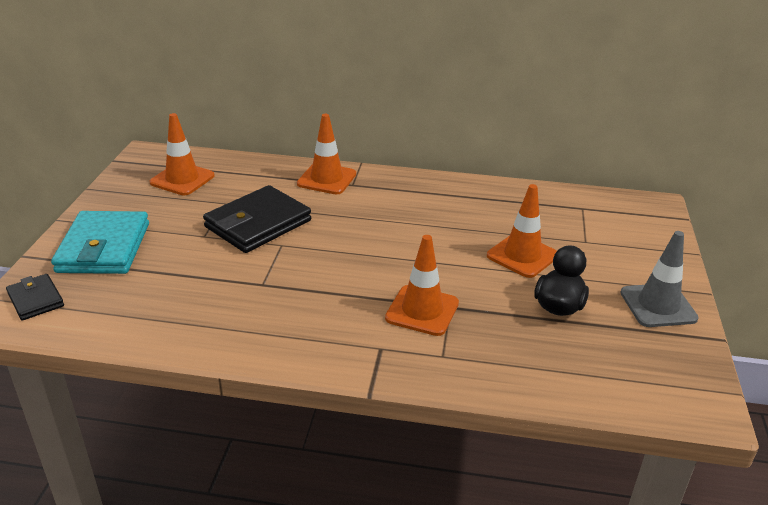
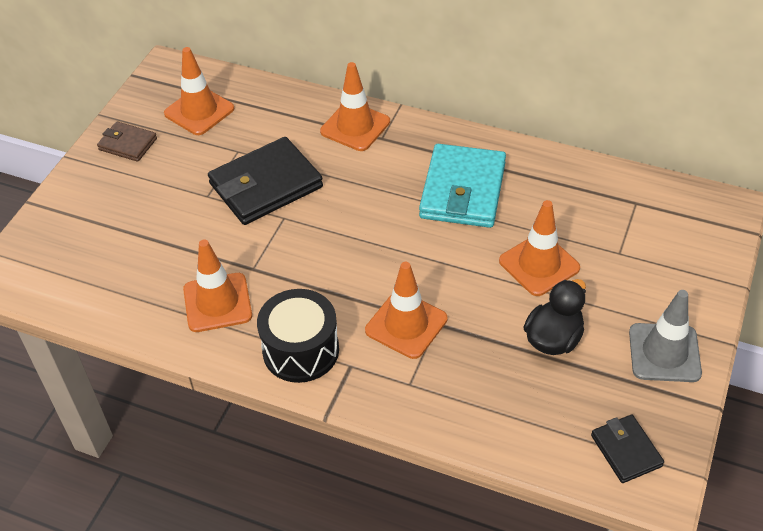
camera: 15 degrees right, 15 degrees up
black wallet [6,274,64,320] -> black wallet moved to [591,415,664,483]
turquoise wallet [51,211,149,274] -> turquoise wallet moved to [419,144,506,228]
none -> brown wallet [97,121,157,162]
none -> orange traffic cone [183,240,252,332]
none -> black drum [257,289,339,383]

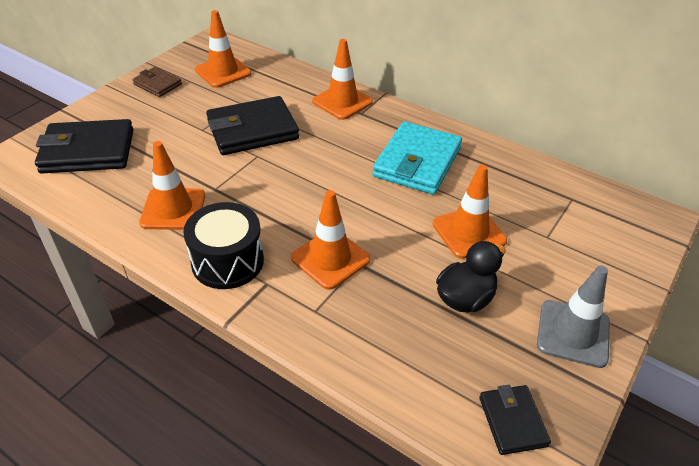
camera: 10 degrees right, 5 degrees down
none -> black wallet [35,119,134,173]

